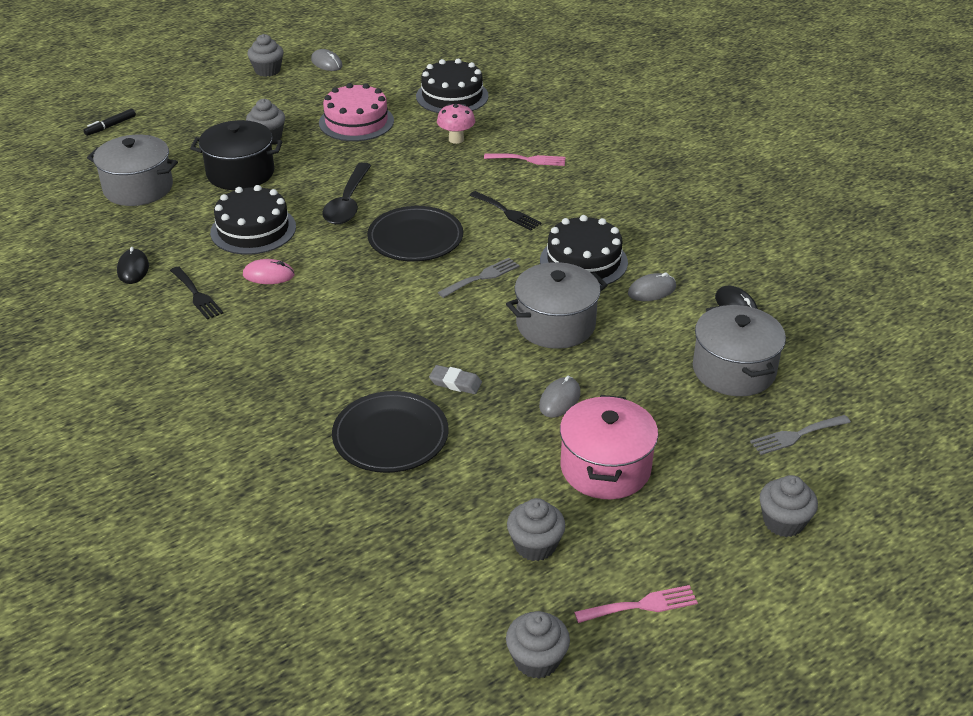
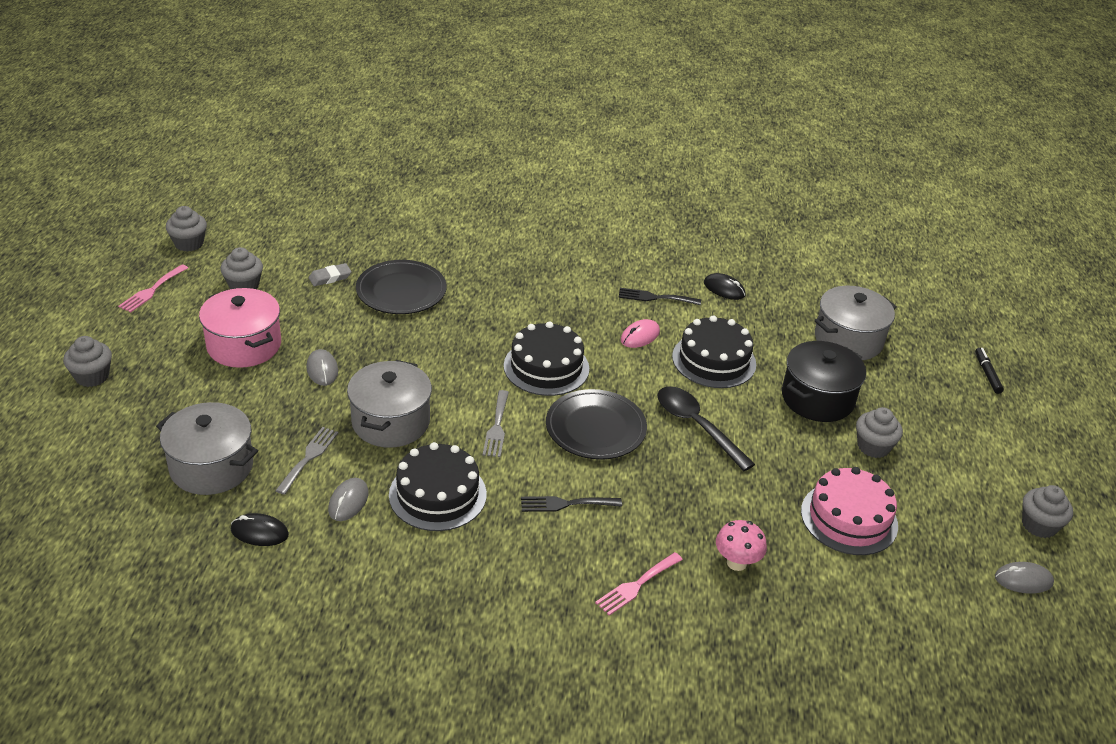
camera: 130 degrees right, 0 degrees up
black cake [416,59,489,113] -> black cake moved to [504,321,589,396]
grey eraser [429,365,482,394] -> grey eraser moved to [309,263,351,286]
grey fork [750,415,851,455] -> grey fork moved to [275,427,338,495]

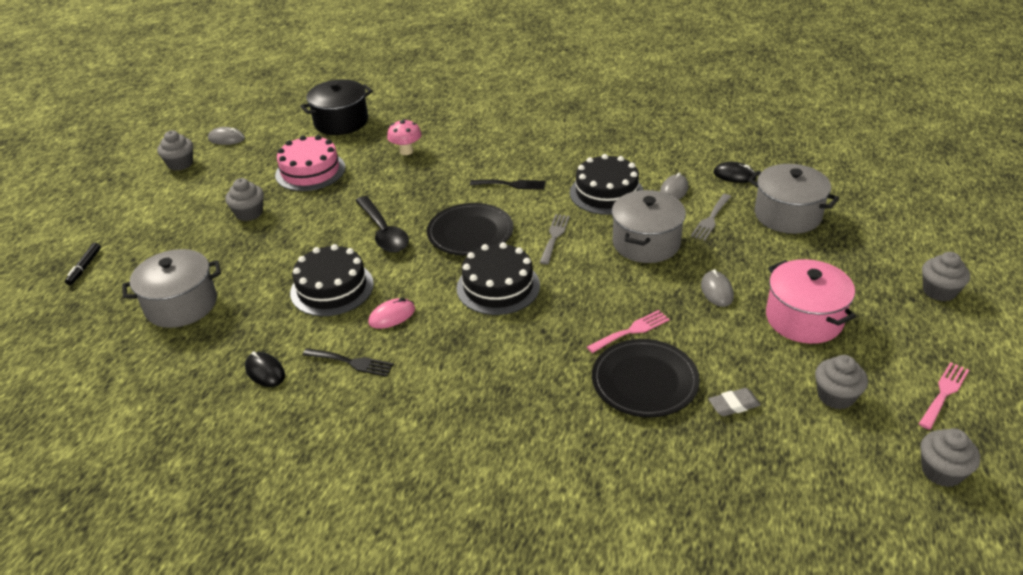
camera: 165 degrees left, 0 degrees up
pink fork [595,552,683,615] -> pink fork moved to [587,310,670,353]
black pot [782,341,866,422] -> black pot moved to [300,79,373,135]

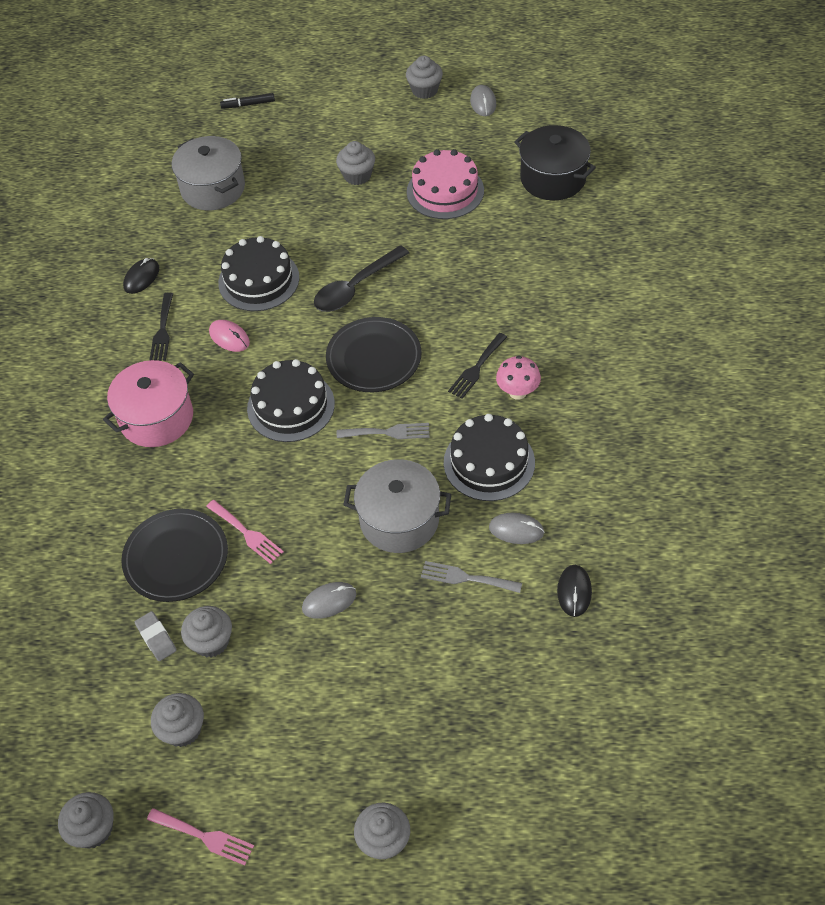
camera: 75 degrees right, 15 degrees up
pink mushroom [387,119,422,155] -> pink mushroom moved to [496,356,541,400]
black fork [470,180,545,190] -> black fork turned 45 degrees clockwise [448,333,507,399]
grey pot [748,164,839,234] -> none
pink pot [766,259,856,344] -> pink pot moved to [103,360,194,447]
none -> grey cupcake [181,606,232,657]

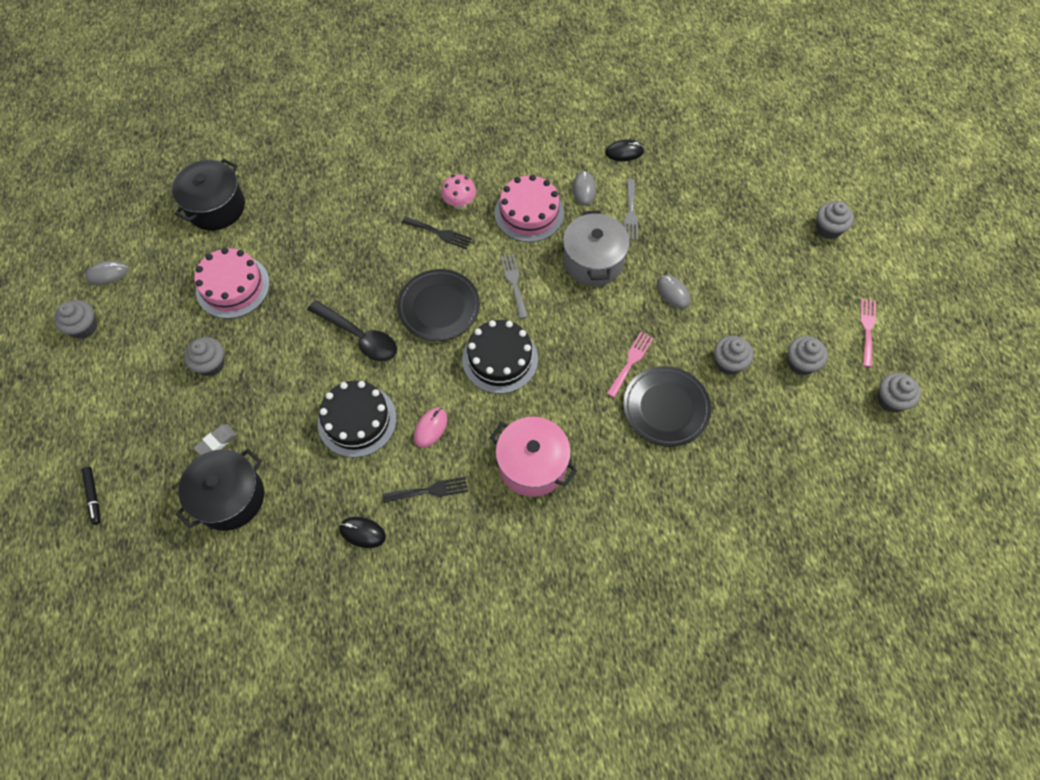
camera: 105 degrees left, 10 degrees up
grey eraser [135,611,177,661] -> grey eraser moved to [194,424,237,455]
grey pot [172,136,245,210] -> black pot [176,448,264,531]
black cake [444,414,535,501] -> pink cake [494,175,564,242]

